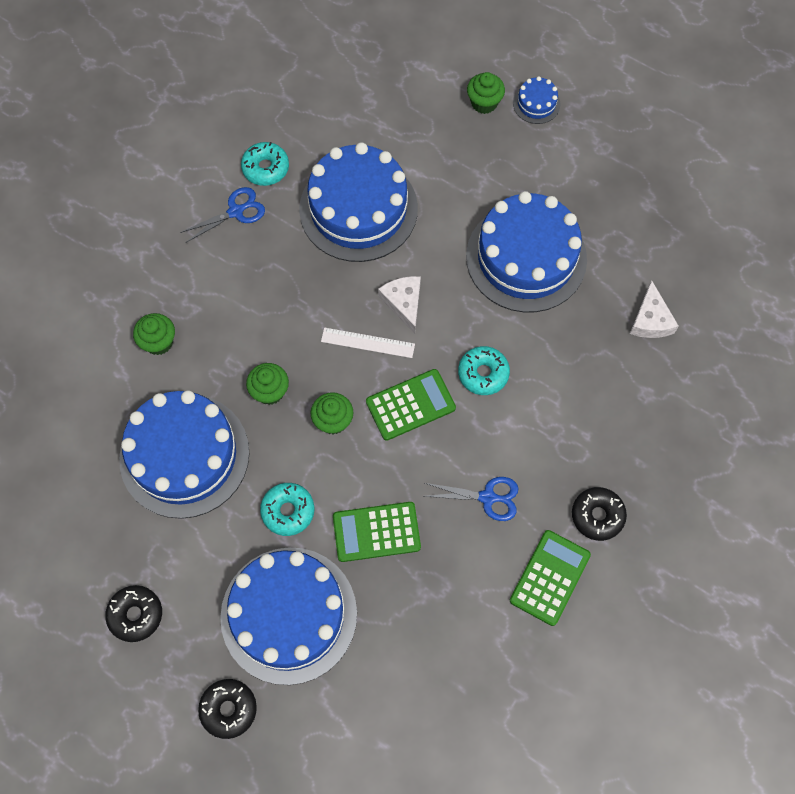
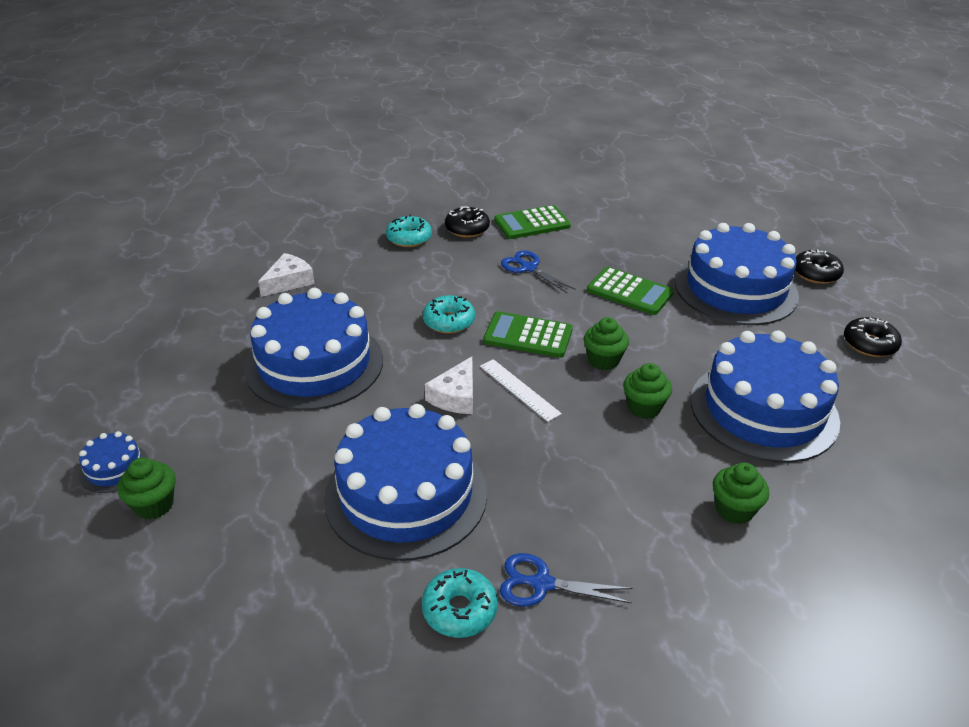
camera: 140 degrees left, 30 degrees down
turquoise donut [260,483,315,536] -> turquoise donut moved to [386,214,432,247]

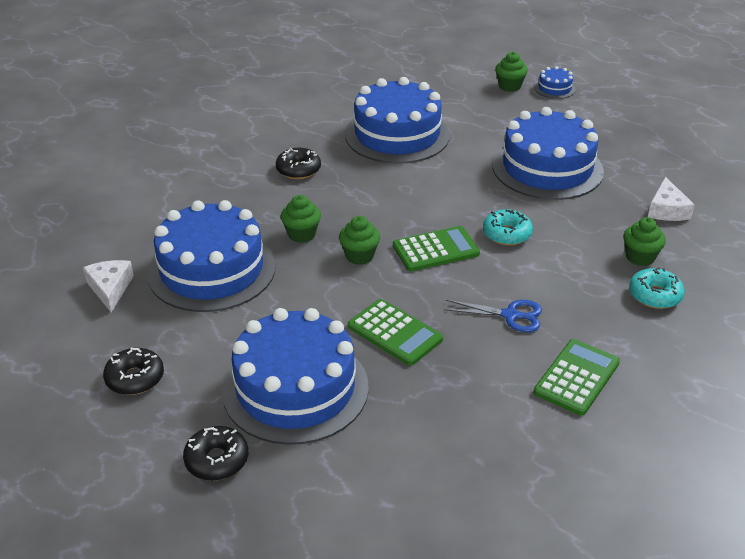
camera: 145 degrees right, 0 degrees up
turquoise donut [422,568,498,638] -> none
white cheese [425,357,473,414] -> white cheese moved to [83,260,134,312]
black donut [445,206,490,237] -> black donut moved to [276,148,321,179]
white ruler [480,359,562,422] -> none
blue scissors [500,553,632,606] -> none
green calculator [587,267,674,315] -> green calculator turned 135 degrees counterclockwise [348,299,443,366]
green cupcake [713,462,769,524] -> green cupcake moved to [623,217,666,266]

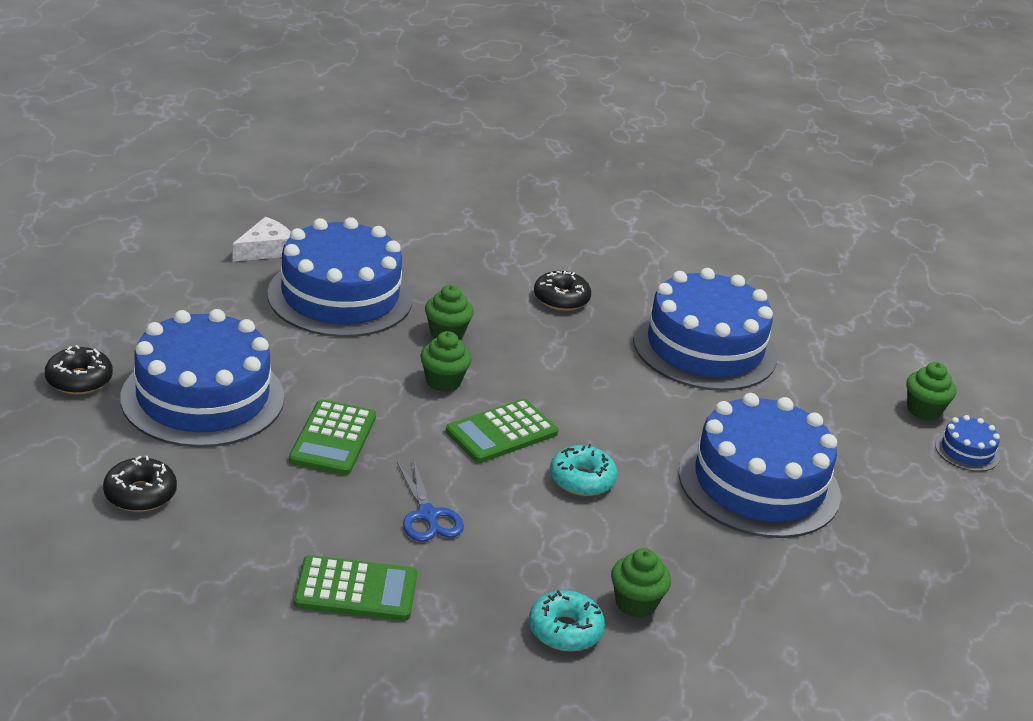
camera: 55 degrees right, 5 degrees down
black donut [103,348,164,395] -> black donut moved to [103,456,177,512]
green calculator [393,226,480,271] -> green calculator turned 105 degrees clockwise [446,399,559,463]
white cheese [648,177,695,221] -> none

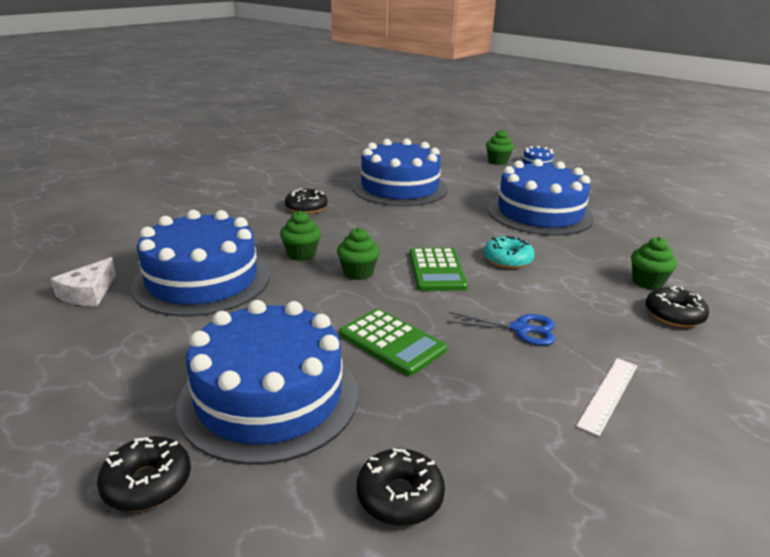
camera: 55 degrees left, 5 degrees down
white cheese [233,217,291,262] -> white cheese turned 150 degrees counterclockwise [50,257,116,306]
green calculator [294,555,417,621] -> white ruler [576,358,637,436]
turquoise donut [529,590,605,651] -> black donut [646,286,709,327]

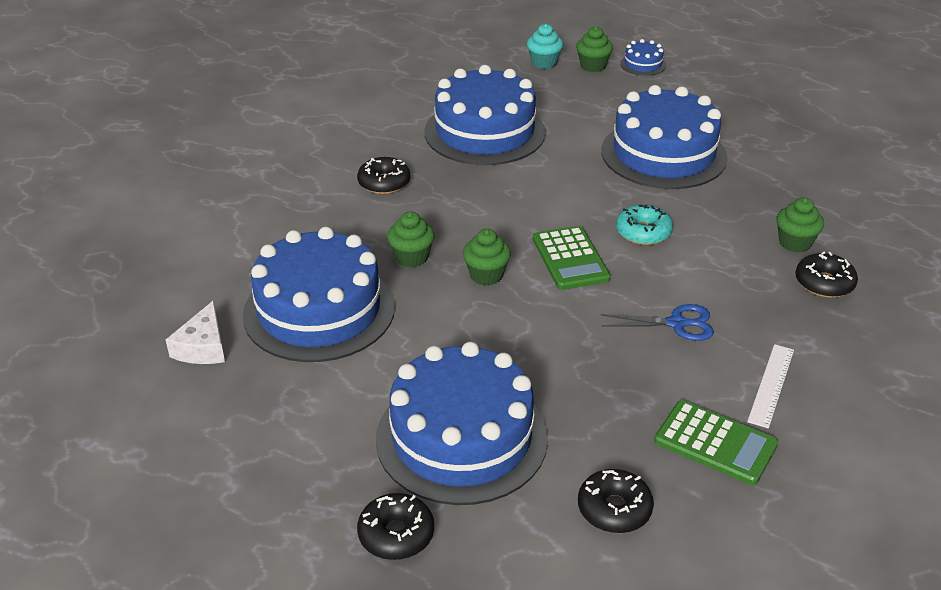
camera: 10 degrees left, 10 degrees up
green calculator [339,309,447,376] -> green calculator moved to [654,400,778,485]
none -> turquoise cupcake [527,24,563,69]

